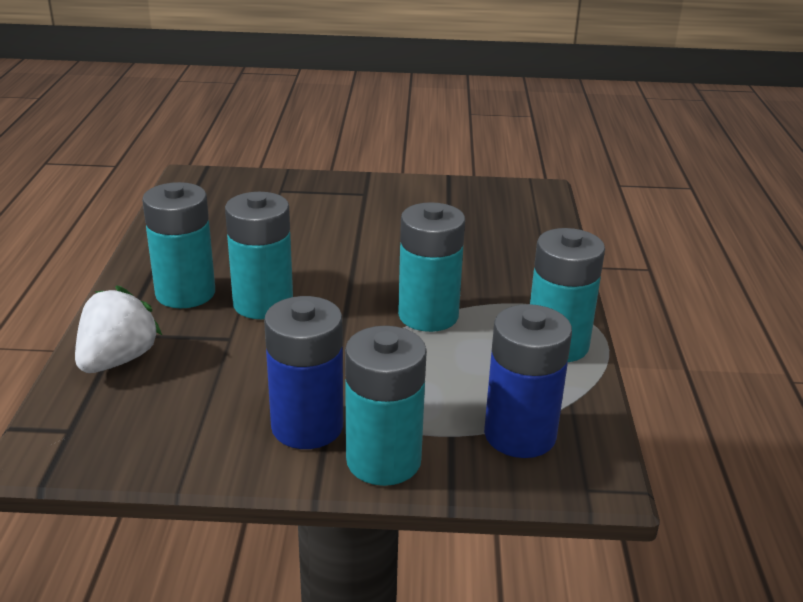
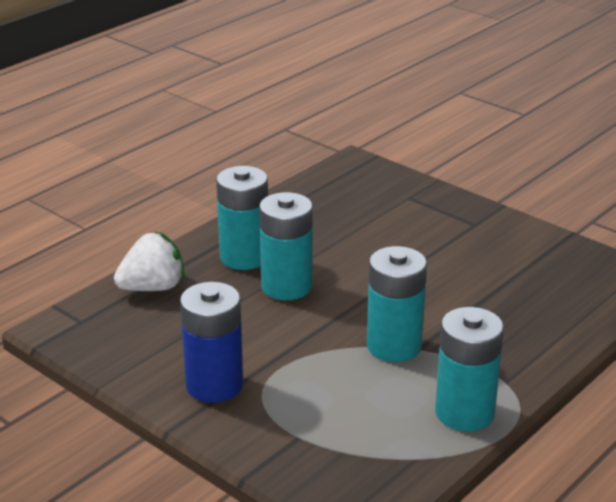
camera: 40 degrees right, 0 degrees up
turquoise battery [345,326,427,486] -> none
blue battery [484,304,572,458] -> none

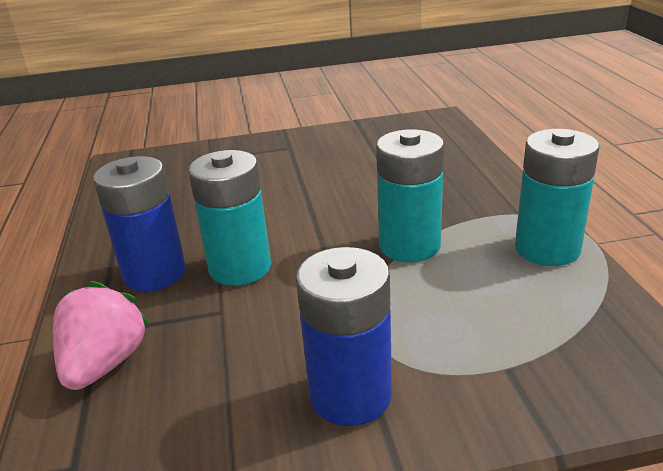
camera: 50 degrees left, 0 degrees up
white strawberry [114,232,185,291] -> pink strawberry [53,281,150,390]
turquoise battery [216,166,268,270] -> blue battery [93,156,186,292]

